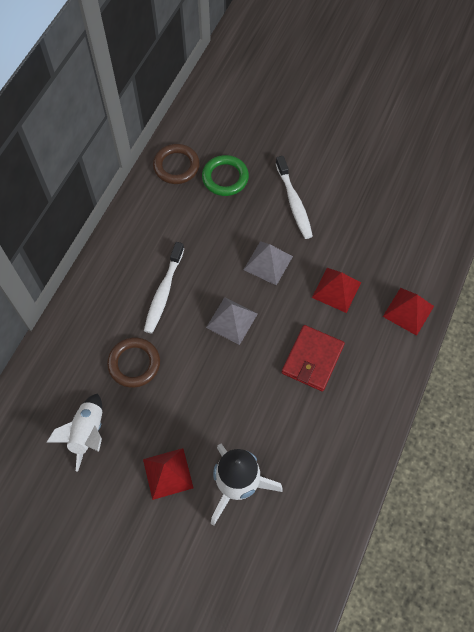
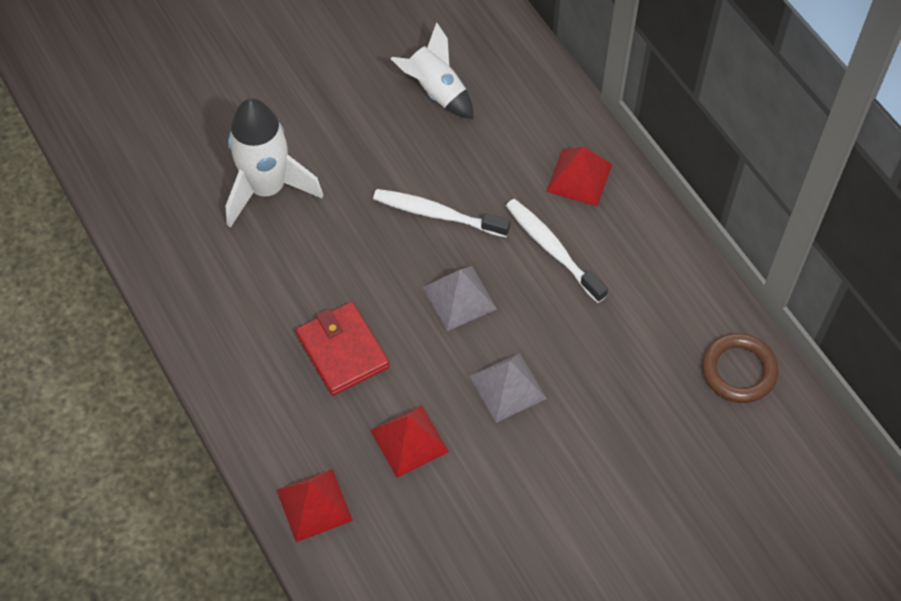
camera: 125 degrees right, 5 degrees down
brown ring [107,338,160,388] -> none
red pyramid [143,448,193,500] -> red pyramid moved to [546,147,612,207]
green ring [202,155,249,196] -> none
white toothbrush [276,156,313,239] -> white toothbrush moved to [373,189,511,237]

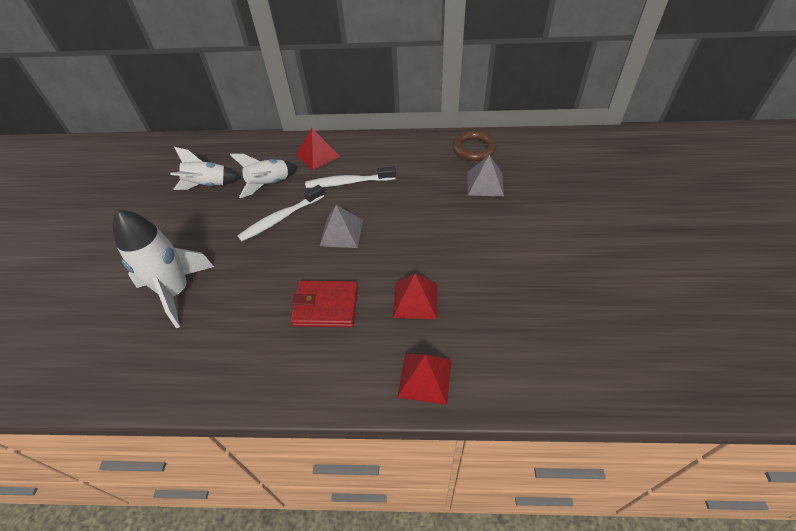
camera: 55 degrees left, 10 degrees down
grey pyramid [469,353,547,423] -> grey pyramid moved to [468,155,504,197]
none -> white rocket [230,154,298,198]

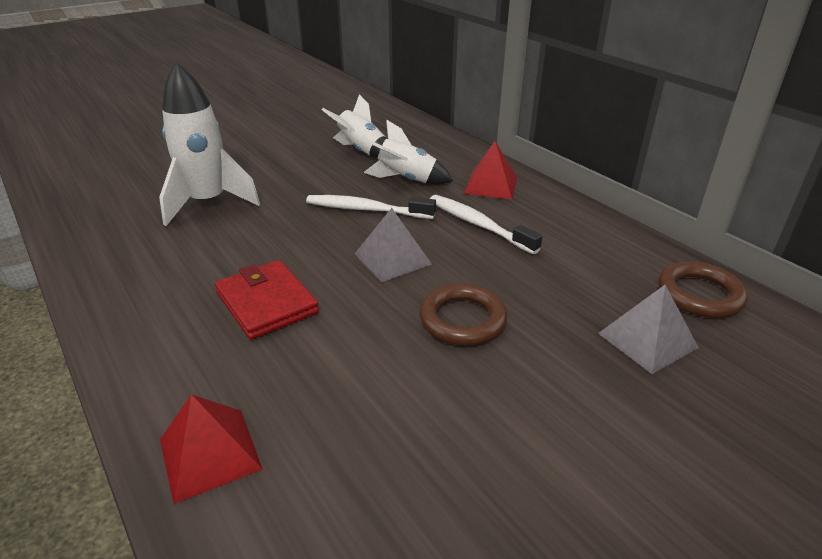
camera: 50 degrees right, 15 degrees down
red pyramid [393,274,437,319] -> none
none -> brown ring [419,283,507,346]

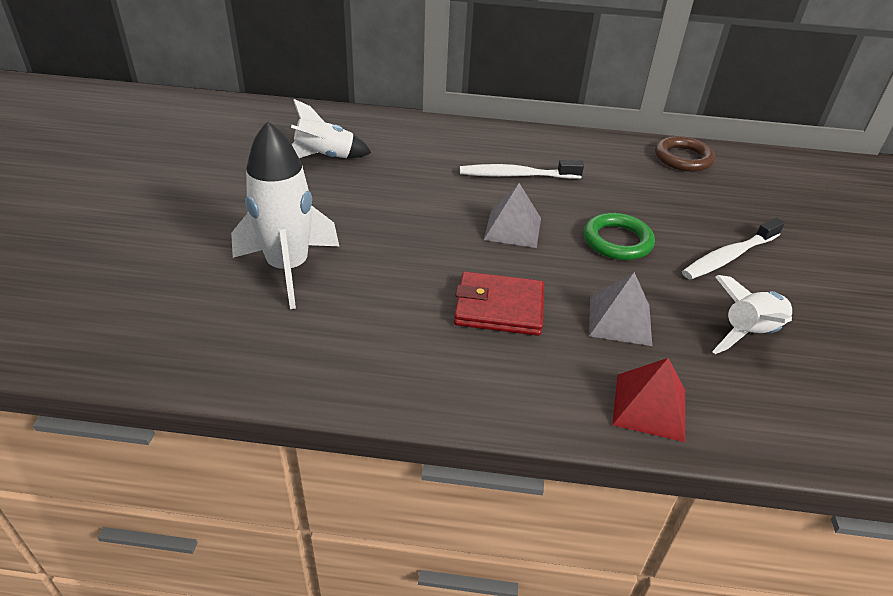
camera: 50 degrees left, 5 degrees up
white toothbrush [306,195,436,219] -> white toothbrush moved to [682,218,785,280]
white rocket [364,120,453,184] -> white rocket moved to [712,275,793,354]
brown ring [419,283,507,346] -> green ring [584,213,655,260]
red pyramid [464,141,517,200] -> none
grey pyramid [598,285,699,374] -> grey pyramid moved to [589,272,652,346]

